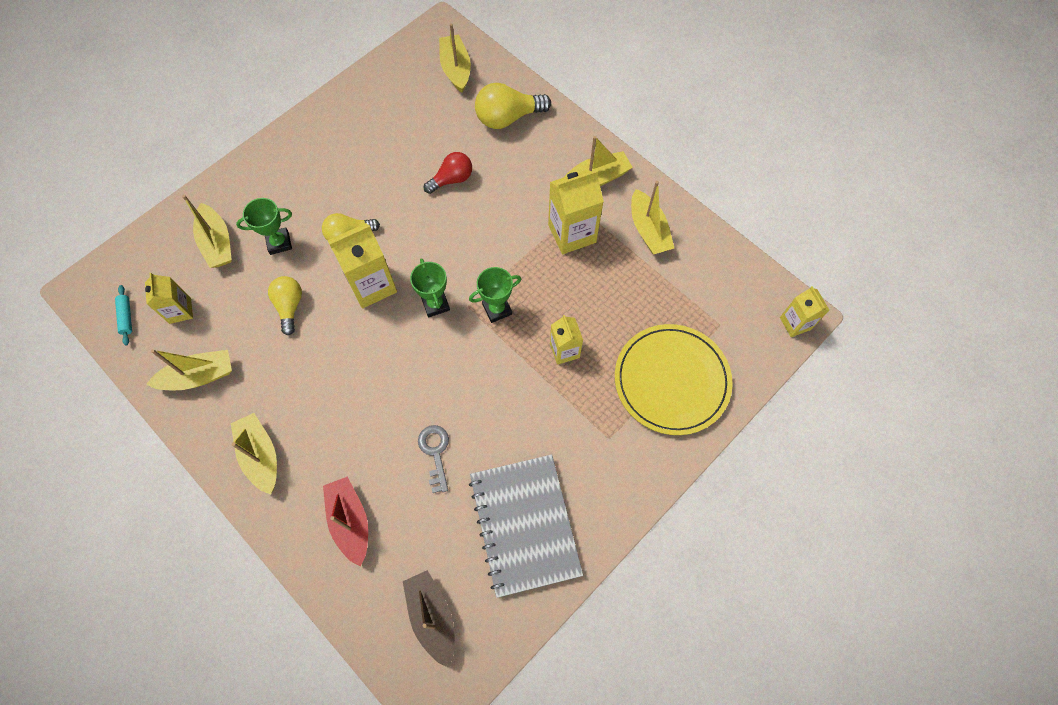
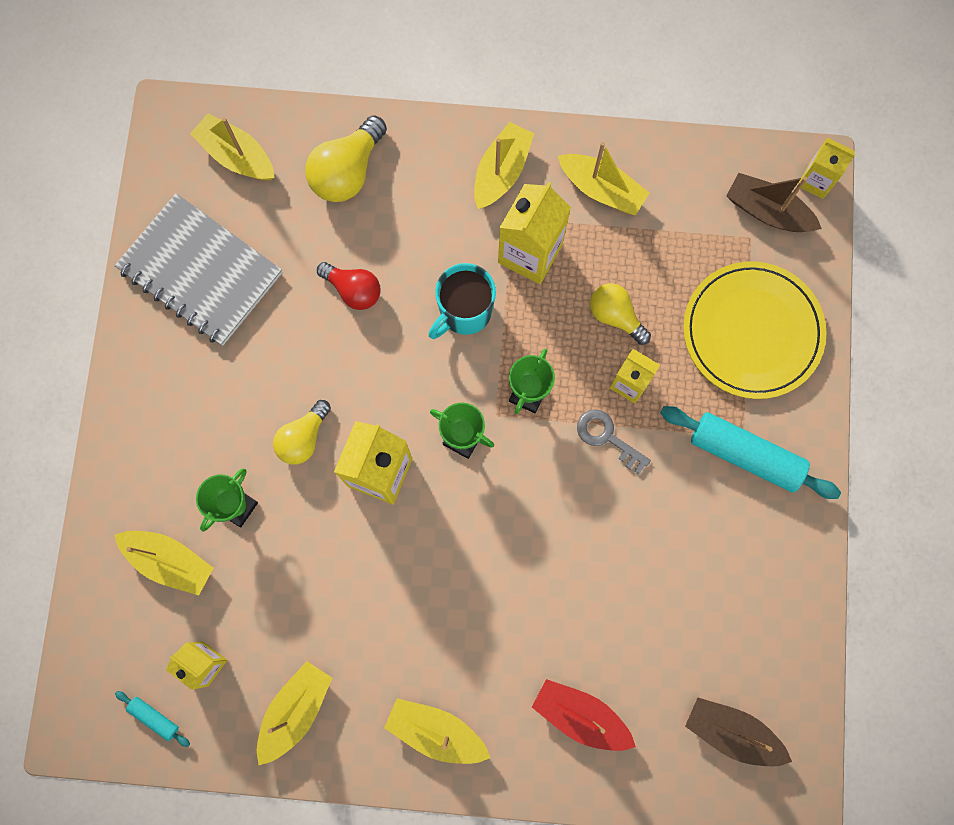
camera: 40 degrees left, 10 degrees up
yellow light bulb [268,276,302,336] -> yellow light bulb moved to [590,283,651,345]
grey key [418,425,449,493] -> grey key moved to [577,409,651,474]
red light bulb [424,152,472,194] -> red light bulb turned 105 degrees clockwise [317,262,380,310]
grey notebook [469,454,583,598] -> grey notebook moved to [115,193,282,346]
none -> turquoise mug [428,263,496,339]
none -> turquoise rolling pin [660,406,841,499]
none -> brown boat [726,173,822,232]

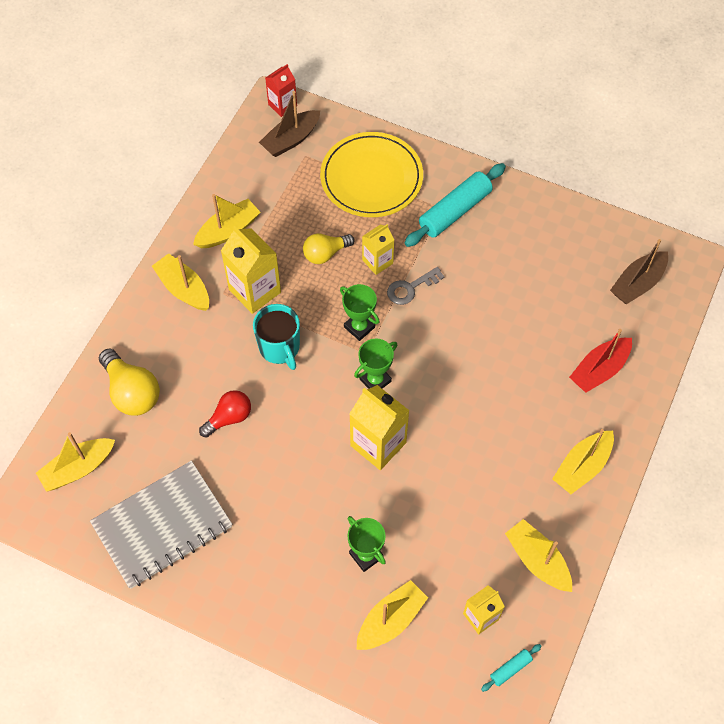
camera: 70 degrees left, 15 degrees down
yellow light bulb [273,400,331,464] -> none
yellow carton [797,137,855,199] -> red carton [265,64,297,117]

